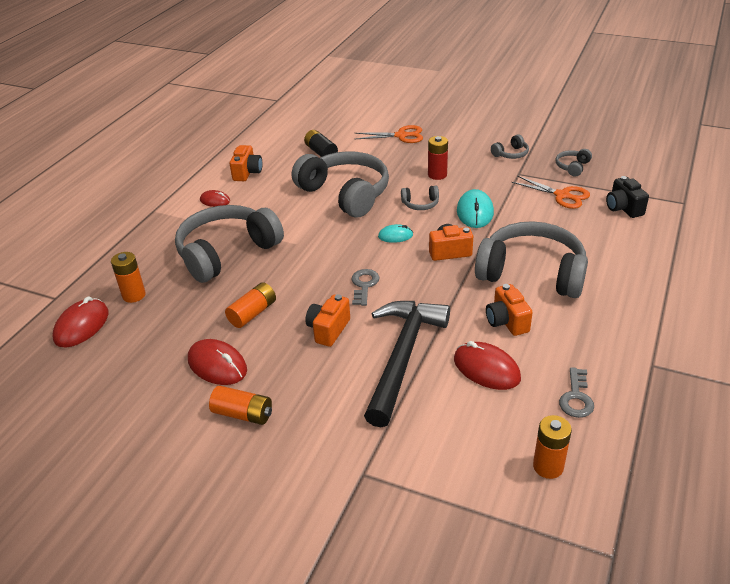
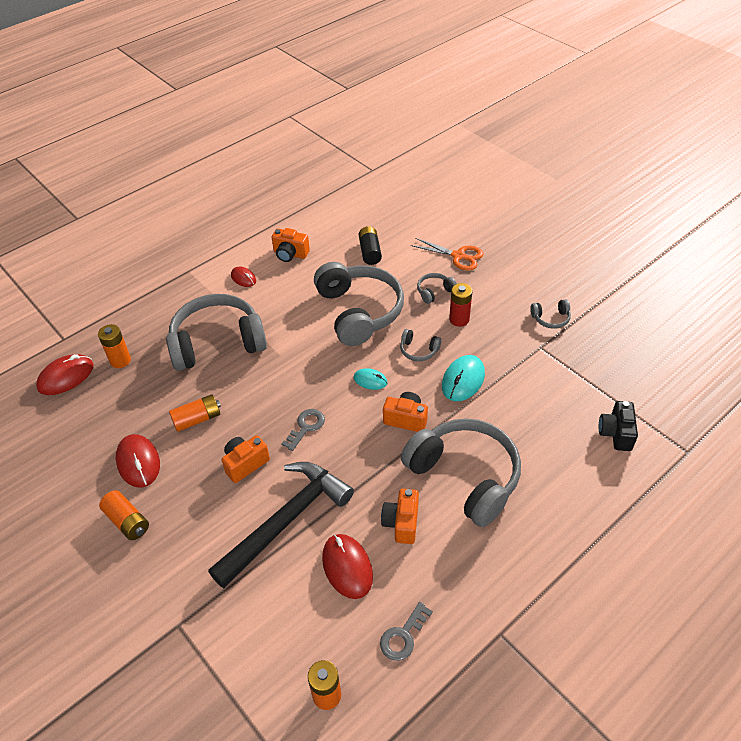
camera: 25 degrees right, 10 degrees up
orange camera [230,145,262,181] -> orange camera turned 75 degrees clockwise [271,228,310,262]
orange scissors [511,176,590,209] -> none
grey headphones [556,149,592,177] -> grey headphones moved to [417,273,457,304]

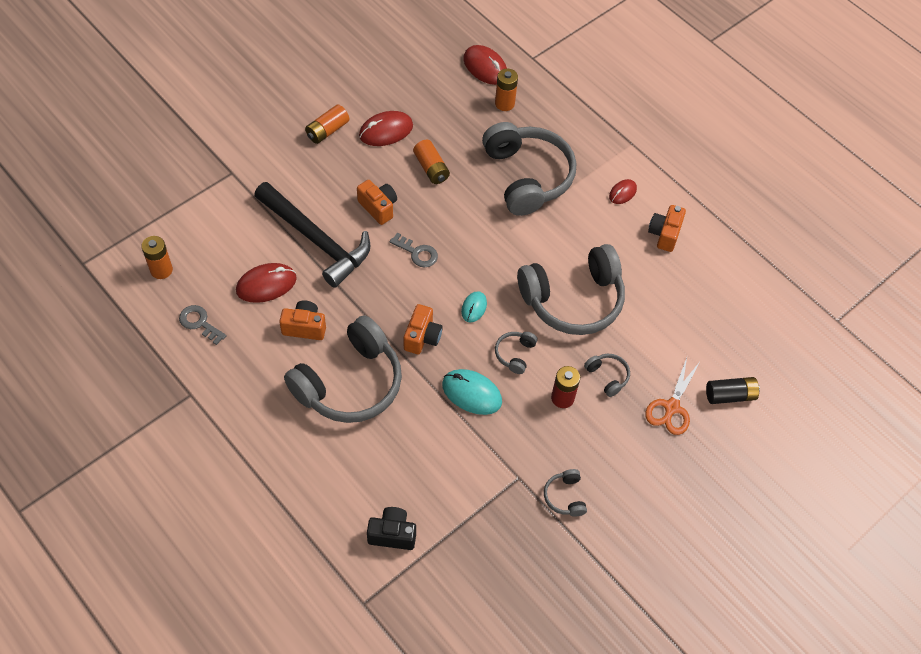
camera: 85 degrees right, 10 degrees up
black battery [359,226,382,265] -> black battery moved to [706,377,760,404]

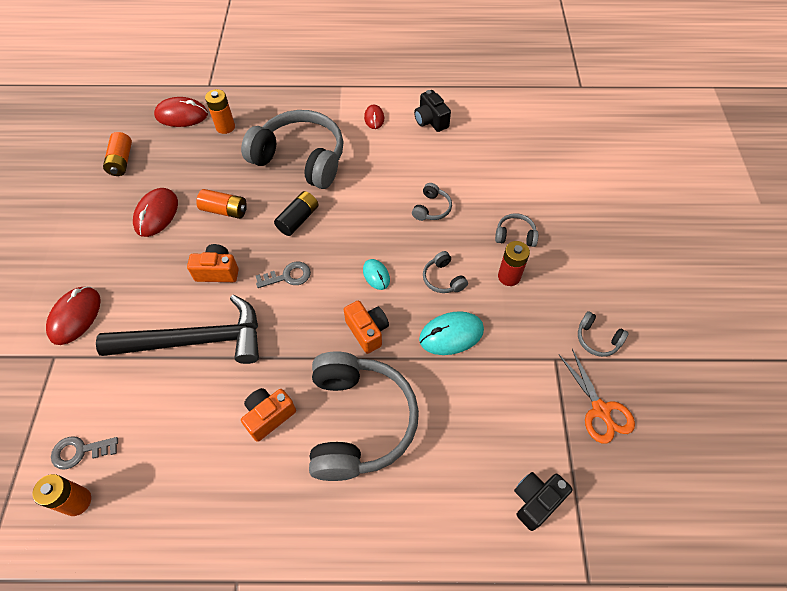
camera: 45 degrees left, 0 degrees up
grey key [179,305,226,345] -> grey key moved to [51,436,118,470]
red mouse [236,263,297,303] -> red mouse moved to [46,286,101,345]
orange battery [305,104,350,144] -> orange battery moved to [103,132,132,176]
grey headphones [517,244,625,335] -> grey headphones [412,183,452,221], size x0.41
orange scissors [645,358,700,435] -> orange scissors moved to [559,349,635,444]
orange camera [648,205,686,252] -> black camera [414,90,451,132]
black battery [706,377,760,404] -> black battery moved to [274,191,318,236]

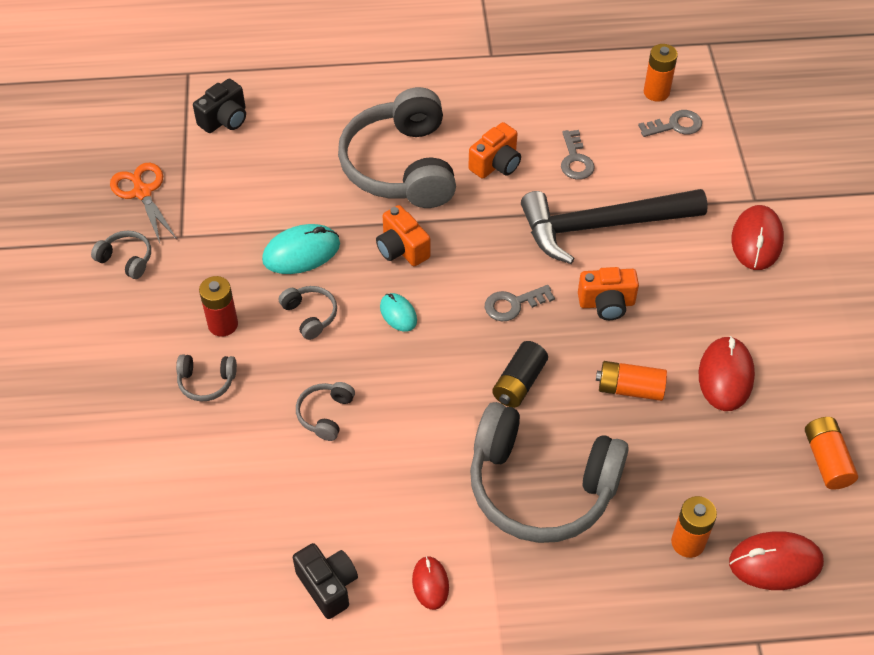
camera: 175 degrees right, 5 degrees down
none -> grey key [561,130,595,179]

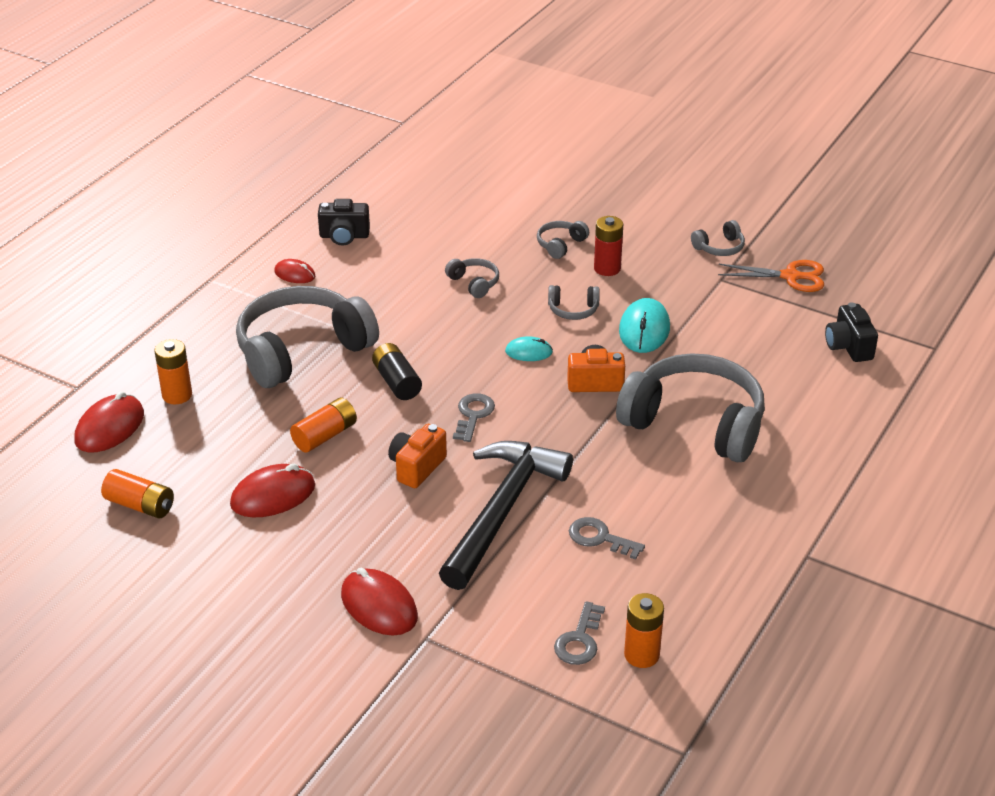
camera: 125 degrees right, 15 degrees down
orange camera [468,122,521,179] -> none
red mouse [699,336,755,411] -> red mouse turned 75 degrees counterclockwise [230,464,315,517]

